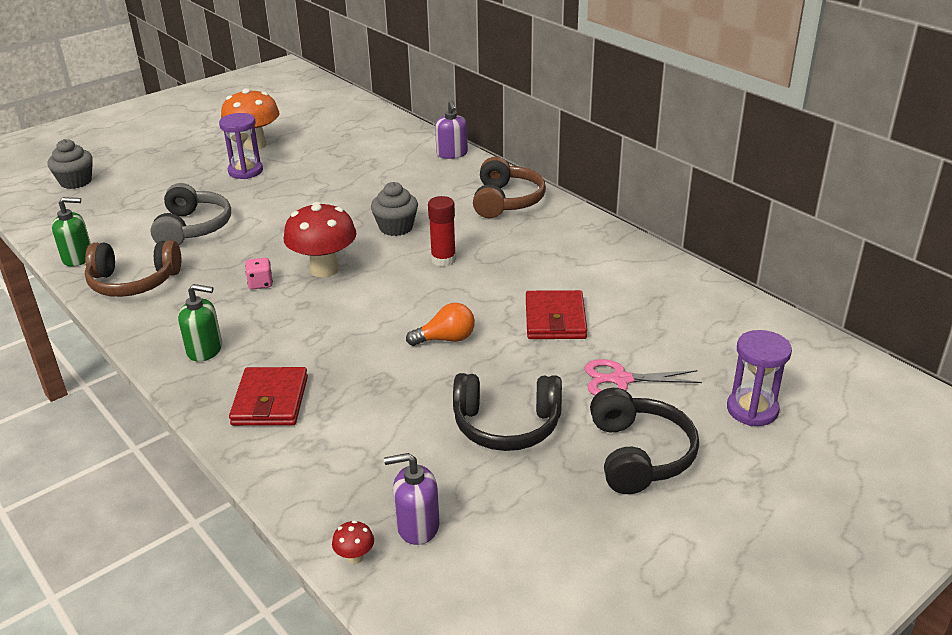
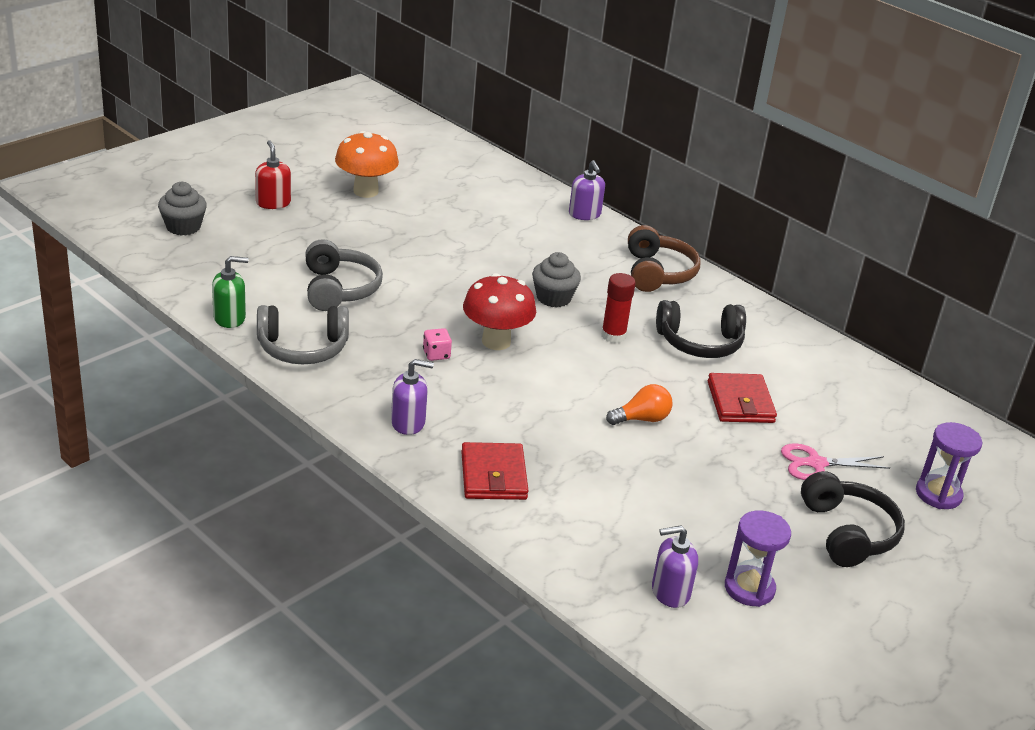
camera: 10 degrees left, 0 degrees up
brown headphones [85,240,181,297] -> grey headphones [257,305,349,364]
green soap dispenser [178,284,222,362] -> purple soap dispenser [391,359,434,435]
purple hourglass [219,113,263,179] -> purple hourglass moved to [725,510,791,607]
red mushroom [332,520,374,564] -> none
black headphones [453,373,562,451] -> black headphones moved to [656,300,746,358]
none -> red soap dispenser [255,140,291,209]

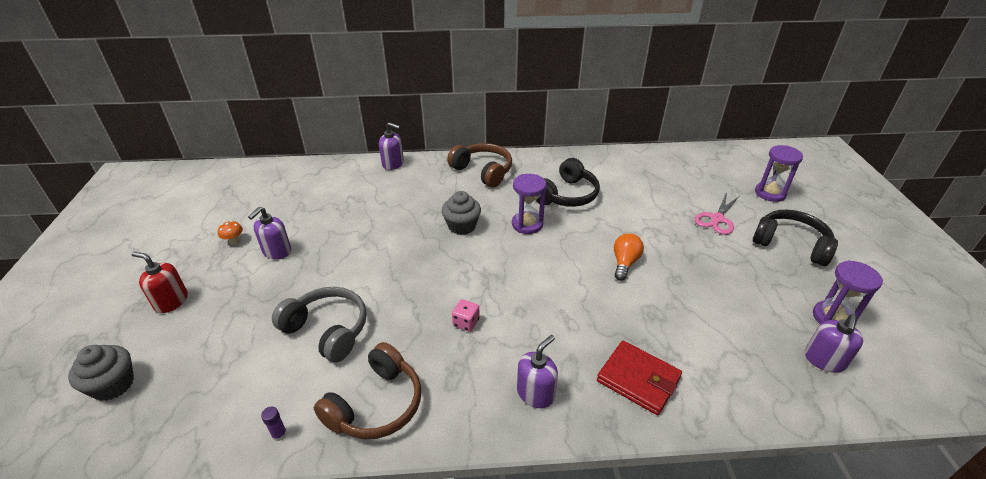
camera: 45 degrees left, 5 degrees up
green soap dispenser [212,256,248,328] -> purple glue stick [261,407,287,441]
grey headphones [257,305,349,364] -> brown headphones [314,342,421,439]
orange mushroom [335,131,399,198] -> orange mushroom [218,220,243,245], size x0.41
red mushroom [463,273,536,350] -> none
red glue stick [601,273,636,343] -> purple hourglass [512,174,546,234]
red wallet [708,373,777,423] -> none
none -> purple soap dispenser [248,207,291,259]

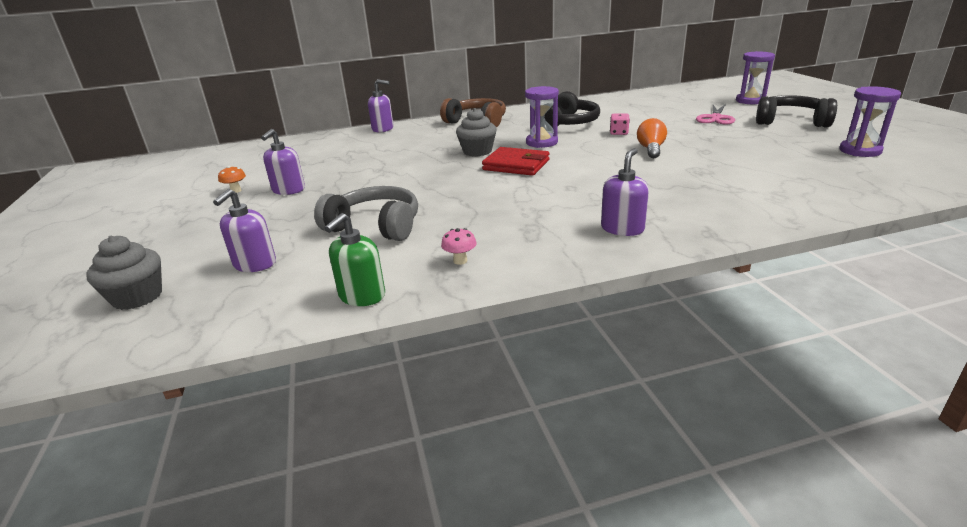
camera: 10 degrees left, 10 degrees down
red soap dispenser [131,252,188,313] -> none
purple glue stick [261,407,287,441] -> green soap dispenser [325,213,385,306]
brown headphones [314,342,421,439] -> pink mushroom [441,228,477,265]
pink dice [452,299,480,332] -> pink dice moved to [610,113,630,135]
red wallet [597,341,682,415] -> red wallet moved to [482,147,550,176]
purple soap dispenser [805,314,863,373] -> purple soap dispenser moved to [213,189,276,272]

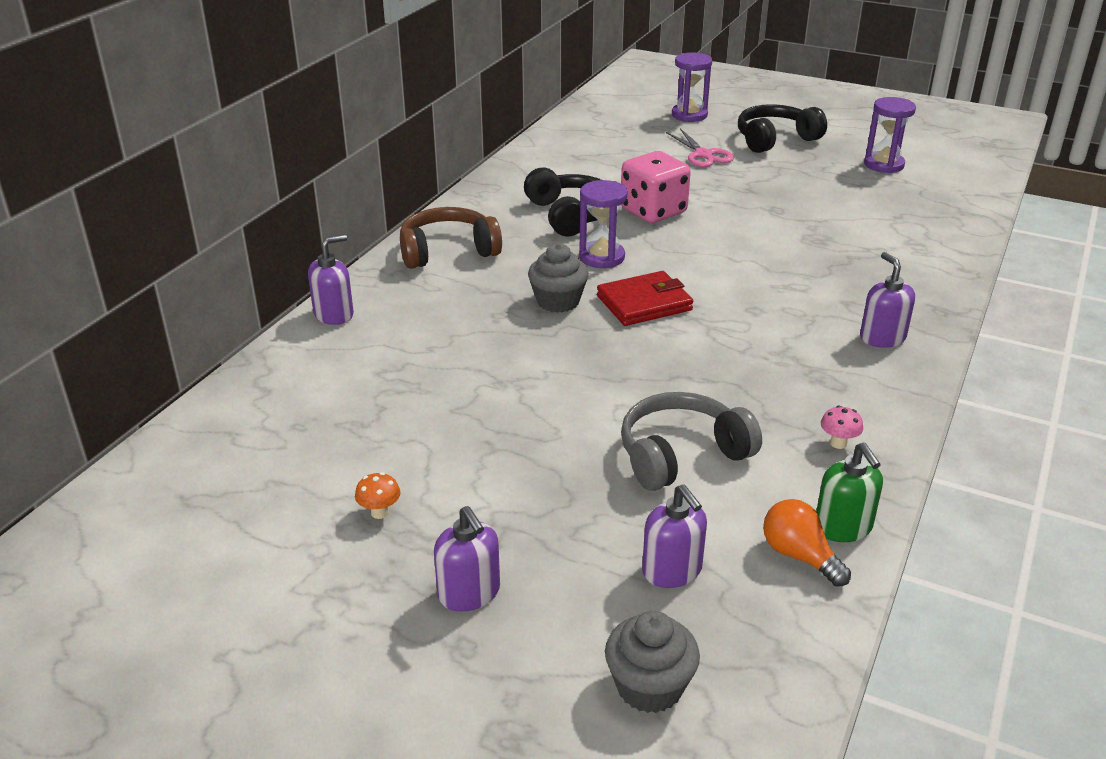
camera: 50 degrees left, 5 degrees up
purple soap dispenser [261,129,305,195] -> purple soap dispenser moved to [434,506,500,611]
pink dice [610,113,630,135] -> pink dice [621,151,691,223], size x2.16
orange light bulb [637,118,667,158] -> orange light bulb moved to [763,499,851,587]

